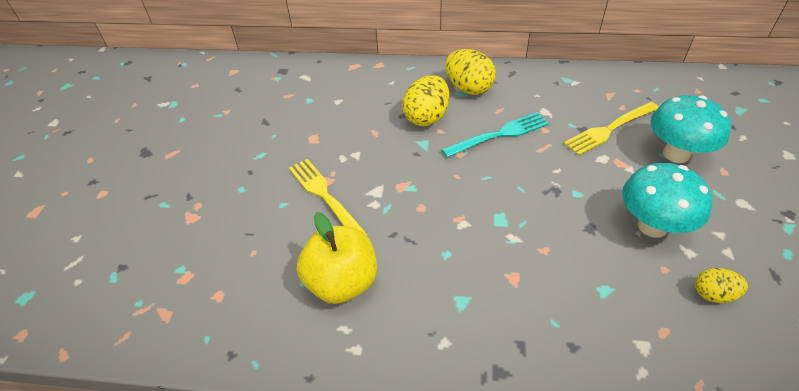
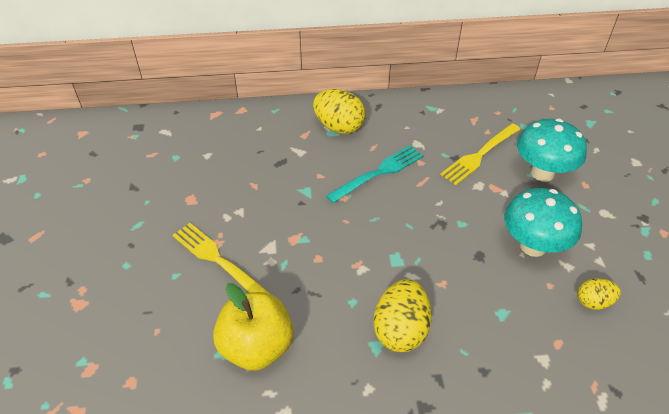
camera: 15 degrees left, 0 degrees up
yellow egg [403,75,449,126] -> yellow egg moved to [374,279,432,352]

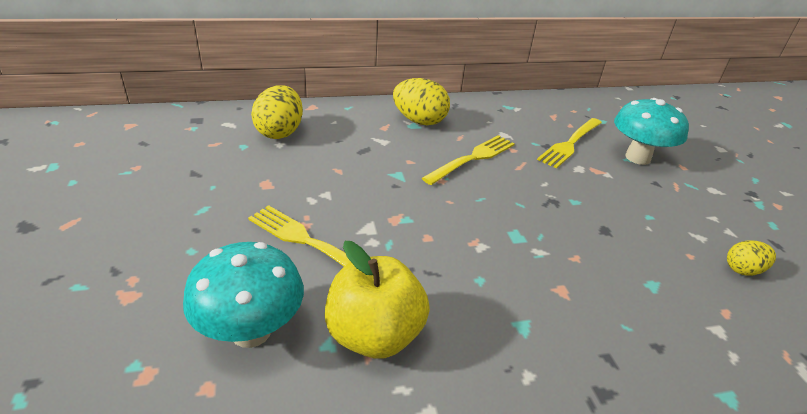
camera: 10 degrees left, 10 degrees down
turquoise fork [326,145,424,203] -> yellow fork [422,135,515,185]
yellow egg [374,279,432,352] -> yellow egg moved to [251,85,303,139]
turquoise mushroom [504,188,582,257] -> turquoise mushroom moved to [183,242,304,348]

